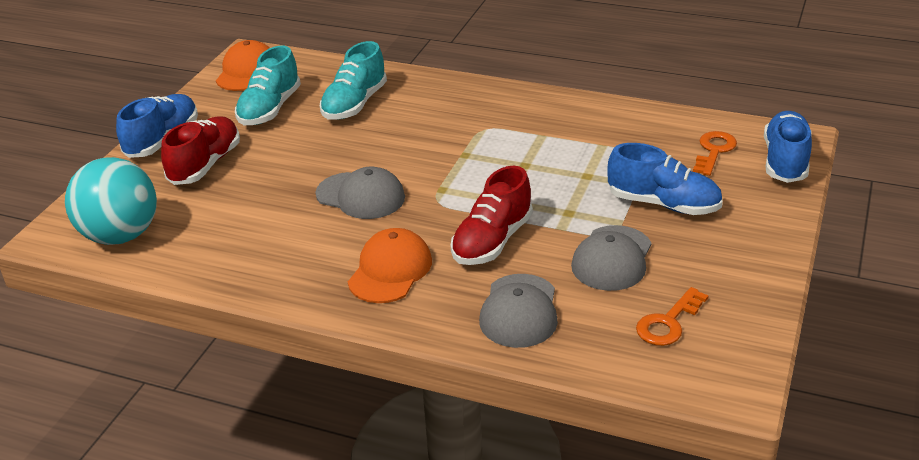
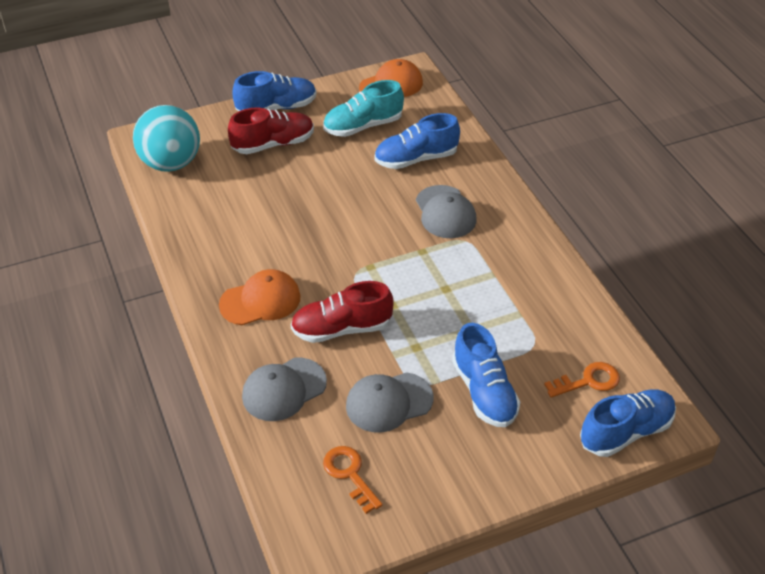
camera: 45 degrees right, 10 degrees up
grey cap [315,167,405,219] -> grey cap moved to [416,185,477,238]
turquoise shoe [320,41,387,120] -> blue shoe [374,113,460,169]
orange key [636,287,708,346] -> orange key turned 60 degrees clockwise [323,446,383,514]

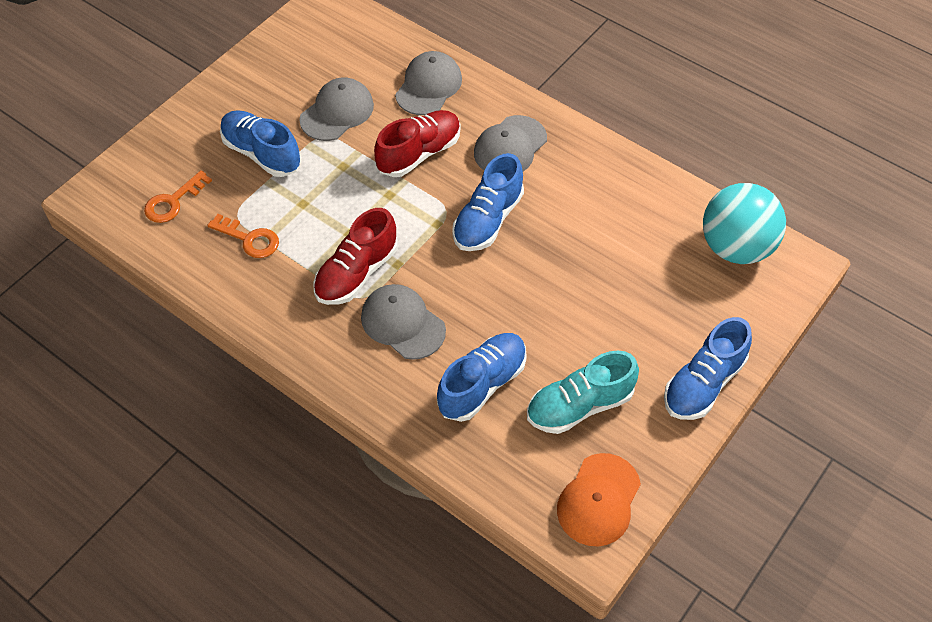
camera: 150 degrees right, 10 degrees up
orange cap [219,269,301,325] -> grey cap [474,115,547,171]
red shoe [228,107,314,154] -> red shoe moved to [313,208,398,305]
turquoise shoe [323,80,404,137] -> turquoise shoe turned 150 degrees counterclockwise [527,351,639,434]
orange key [323,446,383,514] -> orange key moved to [207,214,279,258]
blue shoe [580,389,676,457] -> blue shoe moved to [452,153,524,251]

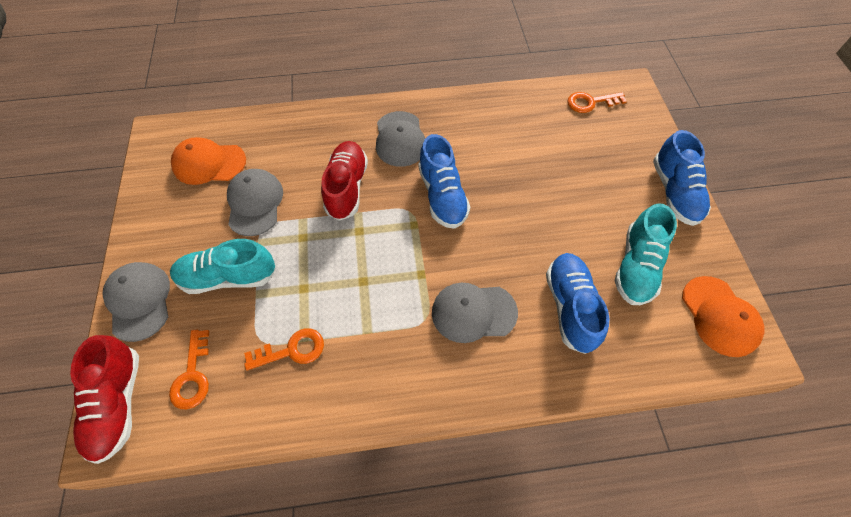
camera: 45 degrees left, 5 degrees up
blue shoe [220,110,301,177] -> turquoise shoe [170,239,276,294]
red shoe [313,208,398,305] -> red shoe moved to [70,335,139,464]
grey cap [395,51,462,115] -> grey cap moved to [102,262,170,342]
turquoise ball [703,183,786,264] -> orange key [567,92,627,113]
none -> orange cap [171,137,246,185]

